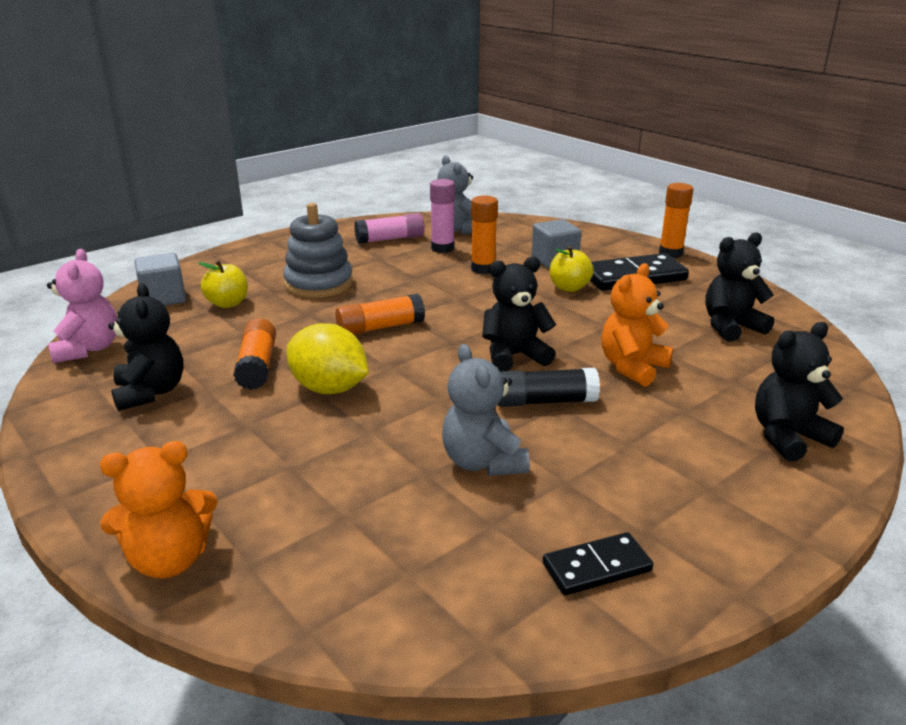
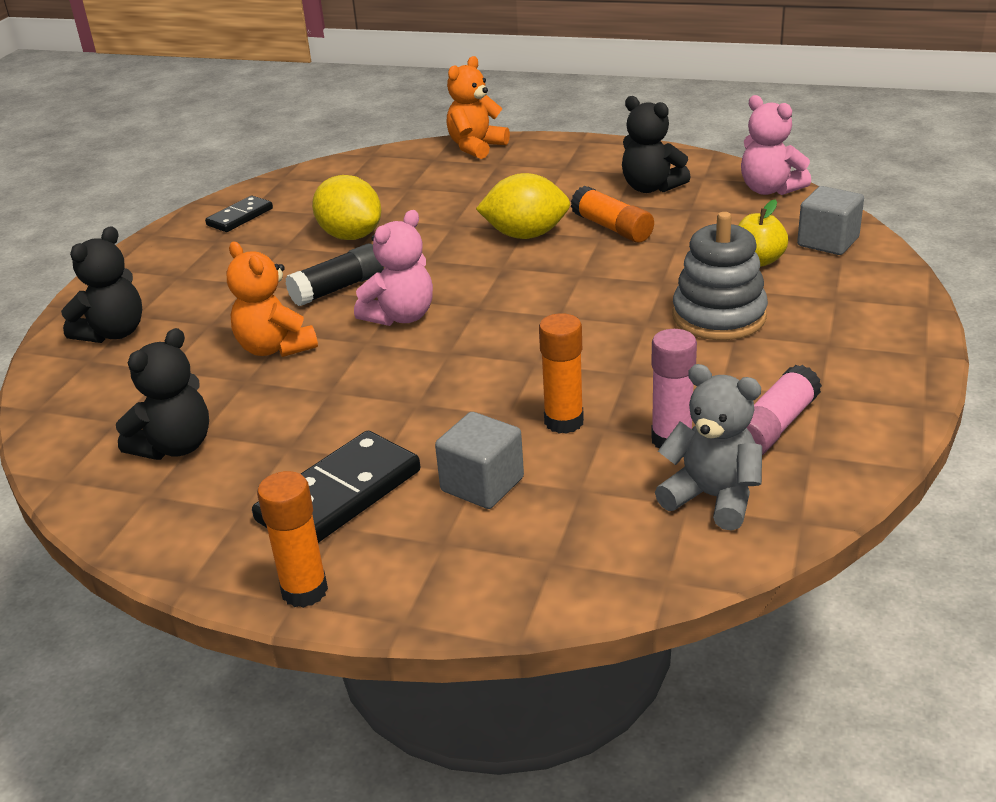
camera: 150 degrees right, 5 degrees up
orange glue stick [336,294,425,335] -> none
grey teddy bear [442,344,530,476] -> yellow lemon [312,175,381,240]
black teddy bear [482,257,556,371] -> pink teddy bear [354,210,433,326]
yellow apple [550,246,594,292] -> none
orange teddy bear [601,263,673,387] -> orange teddy bear turned 135 degrees clockwise [227,242,318,357]

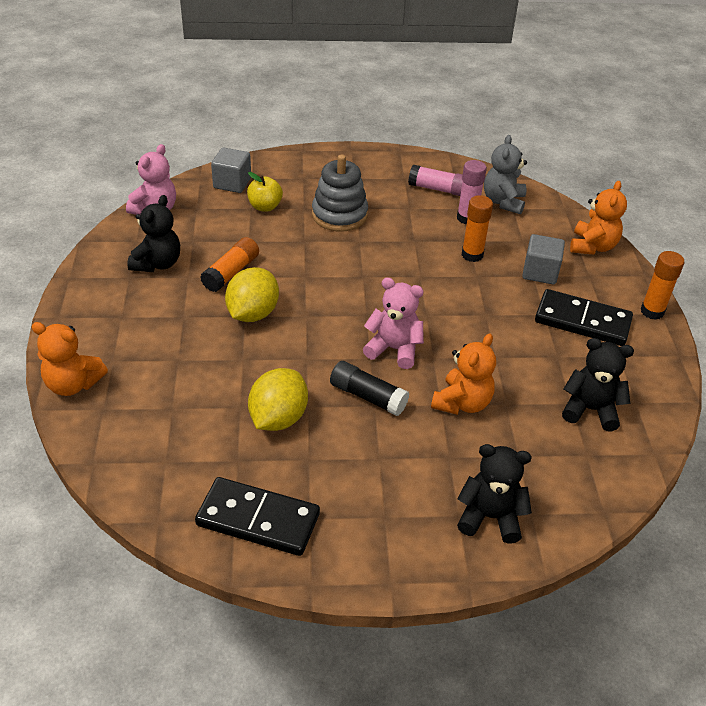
camera: 115 degrees left, 10 degrees up
black domino [205,196,273,232] -> black domino [195,477,320,556], size x1.71
yellow lemon [476,173,570,239] -> yellow lemon turned 45 degrees clockwise [225,267,279,322]
none -> orange teddy bear [570,181,627,255]

